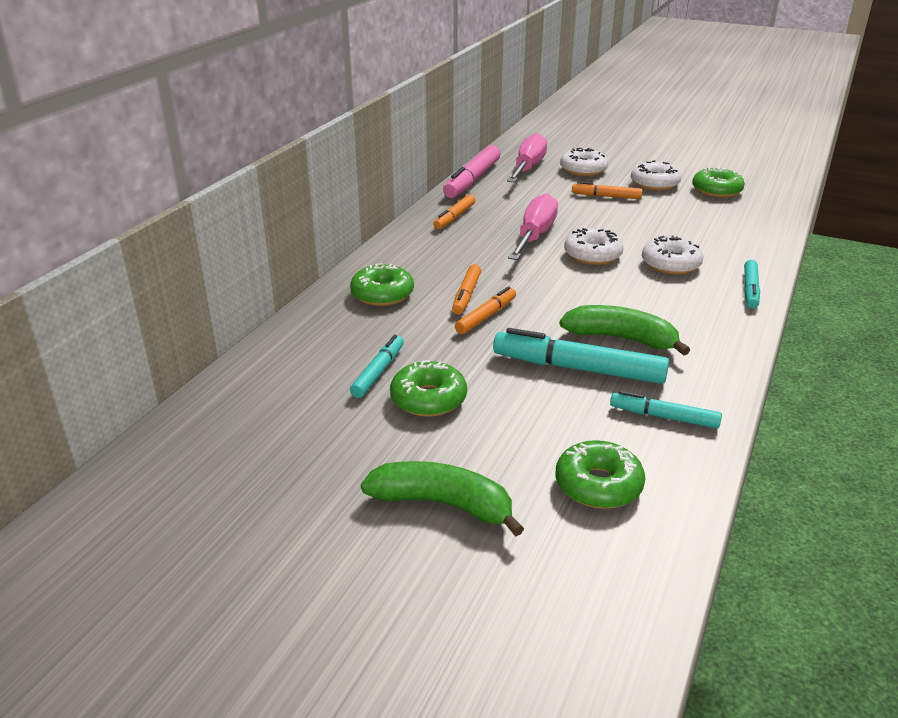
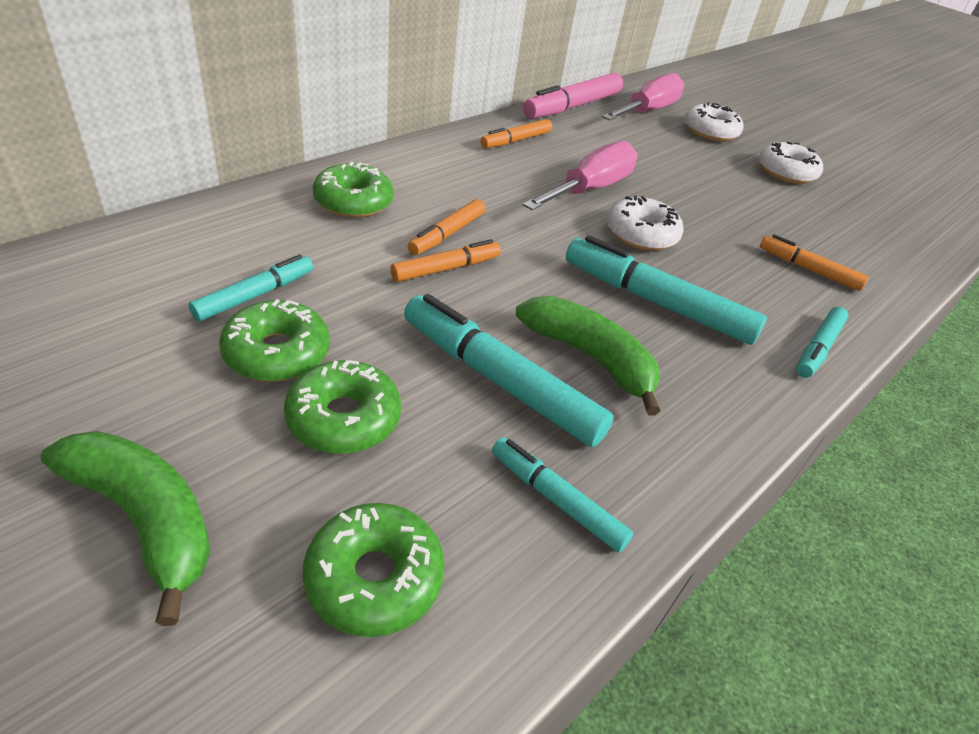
camera: 15 degrees right, 10 degrees up
orange marker [572,181,643,199] -> orange marker moved to [760,234,868,291]
white donut [642,235,703,275] -> none
green donut [692,167,745,198] -> green donut moved to [284,360,401,454]
none -> turquoise marker [566,235,767,345]

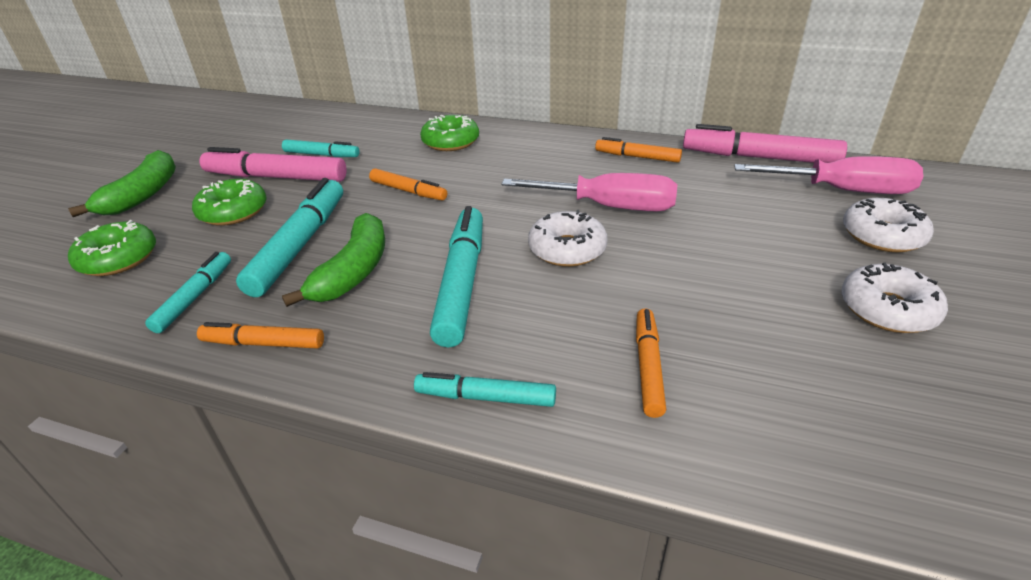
camera: 70 degrees right, 5 degrees down
green donut [219,299,330,381] -> pink marker [200,147,347,182]
orange marker [408,199,485,255] -> orange marker moved to [197,322,324,349]

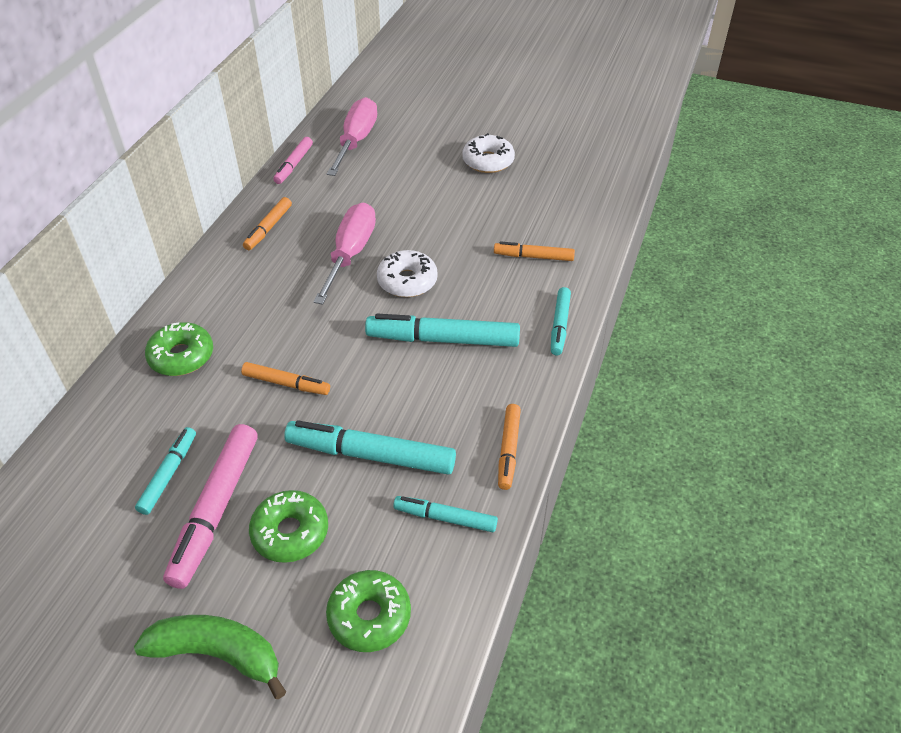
camera: 90 degrees left, 10 degrees up
green banana [282,213,385,307] -> none
orange marker [369,168,447,201] -> orange marker turned 75 degrees clockwise [241,362,330,395]
pink marker [683,124,847,163] -> pink marker [273,137,313,184], size x0.58
white donut [843,198,934,252] -> none

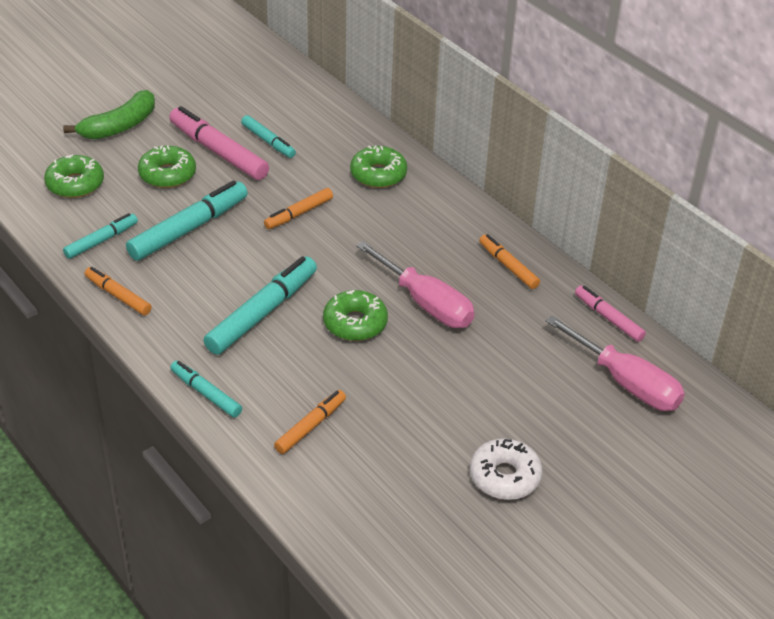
camera: 120 degrees right, 5 degrees down
white donut [377,250,438,297] -> green donut [323,290,388,341]

